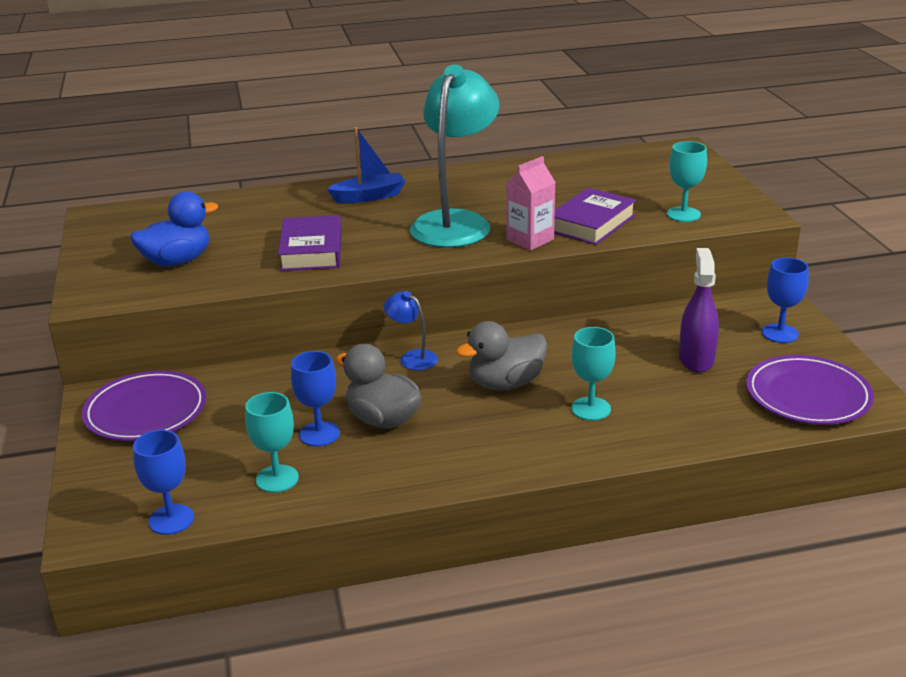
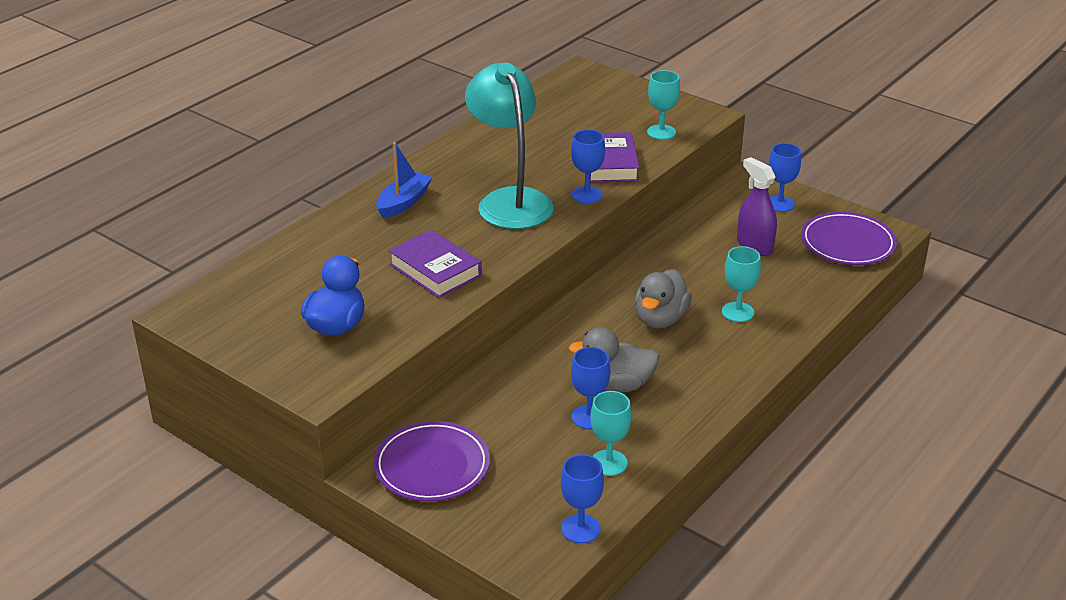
camera: 40 degrees left, 5 degrees up
blue lamp [384,291,438,370] -> none
pink carton [506,156,556,250] -> blue goblet [571,129,605,203]

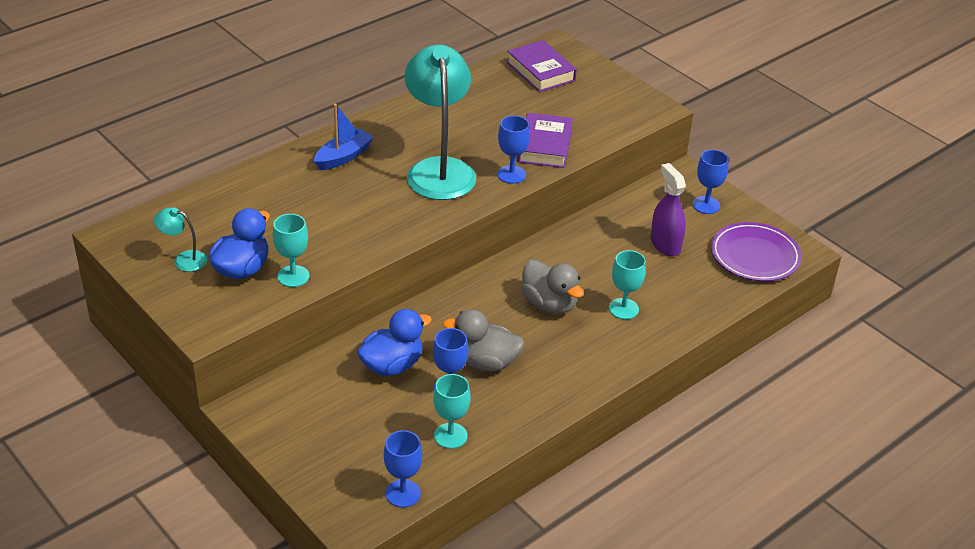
camera: 10 degrees right, 5 degrees up
purple plate [374,421,490,501] -> none
purple book [388,230,482,298] -> purple book moved to [507,40,577,92]
grey duck [634,269,692,328] -> grey duck turned 75 degrees counterclockwise [521,259,584,314]
turquoise goblet [647,70,680,140] -> turquoise goblet moved to [273,214,310,287]
none -> turquoise lamp [154,208,207,272]
none -> blue duck [357,309,432,376]

